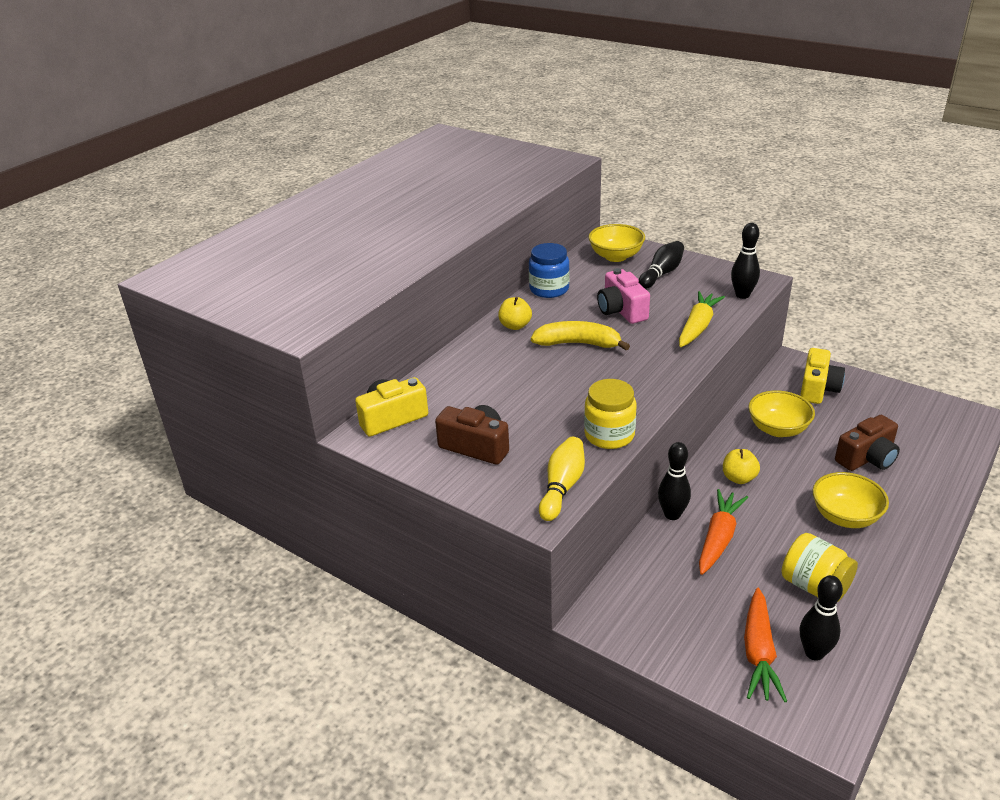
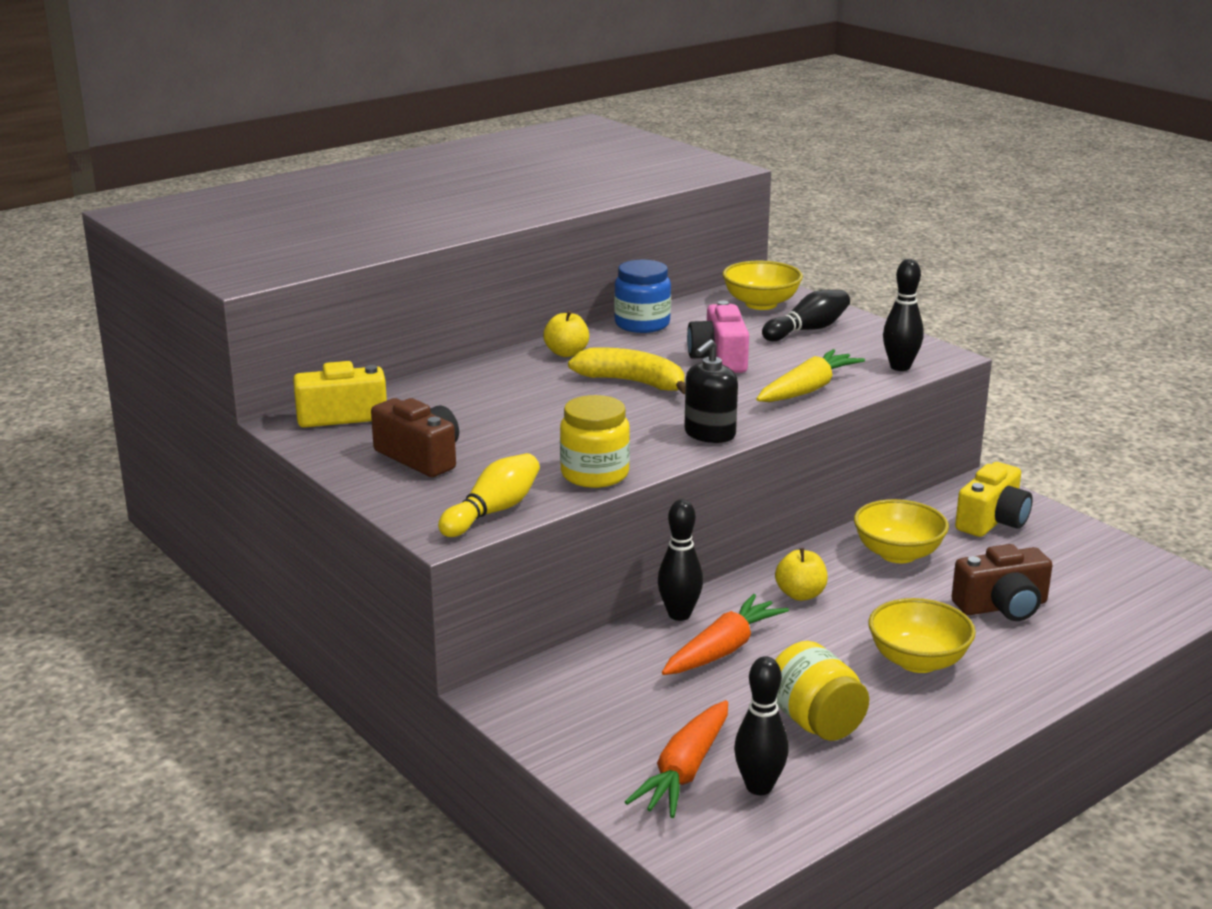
camera: 15 degrees right, 10 degrees down
none -> black soap dispenser [684,339,738,443]

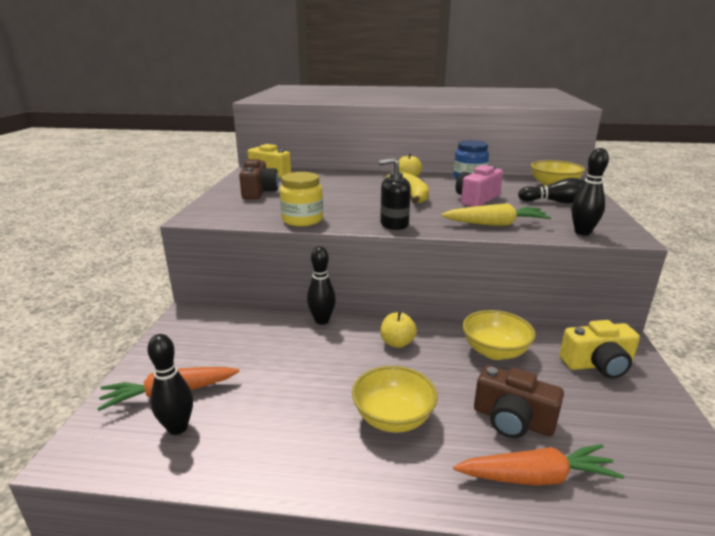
camera: 45 degrees right, 0 degrees up
yellow bowling pin [438,453,540,537] -> none
orange carrot [662,594,789,675] -> orange carrot moved to [453,444,624,486]
yellow jar [775,641,869,741] -> none

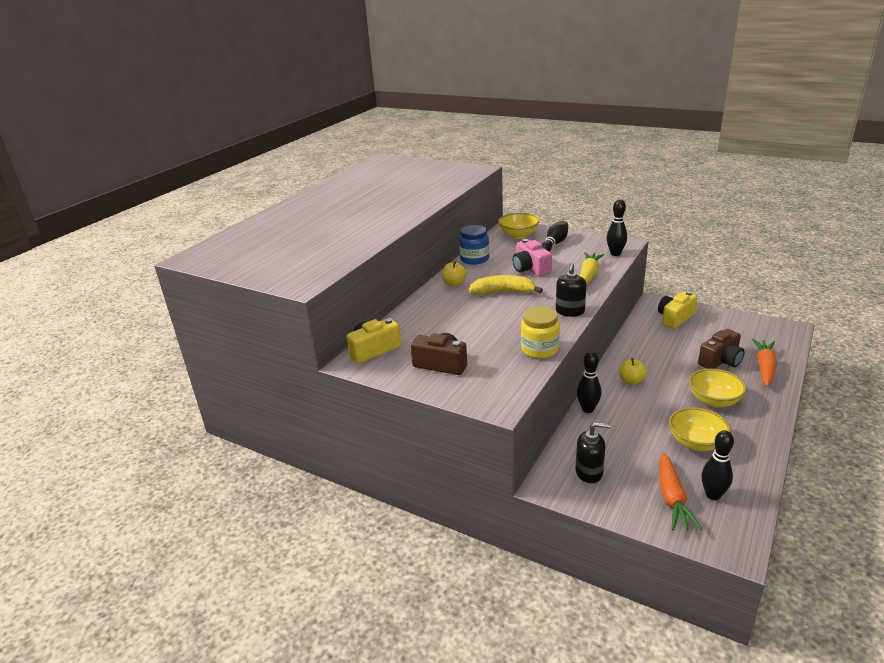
camera: 65 degrees left, 5 degrees up
yellow bowl [463,310,535,360] -> yellow bowl moved to [669,407,731,451]
yellow camera [559,320,640,379] -> yellow camera turned 150 degrees counterclockwise [658,291,698,329]
none -> black soap dispenser [576,422,610,483]

